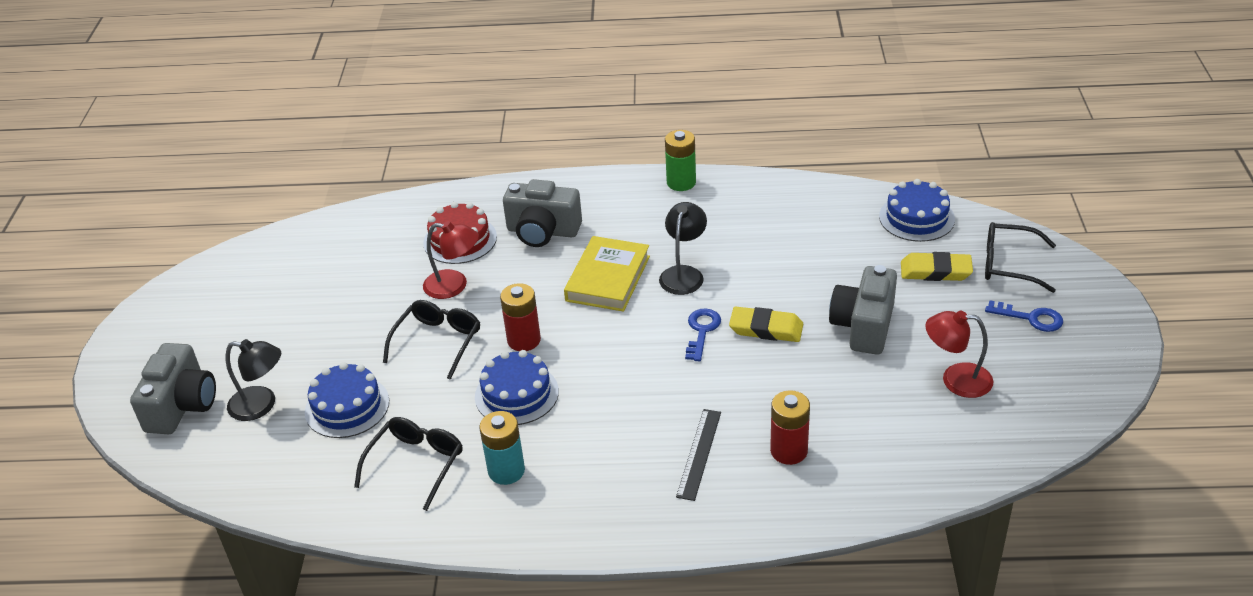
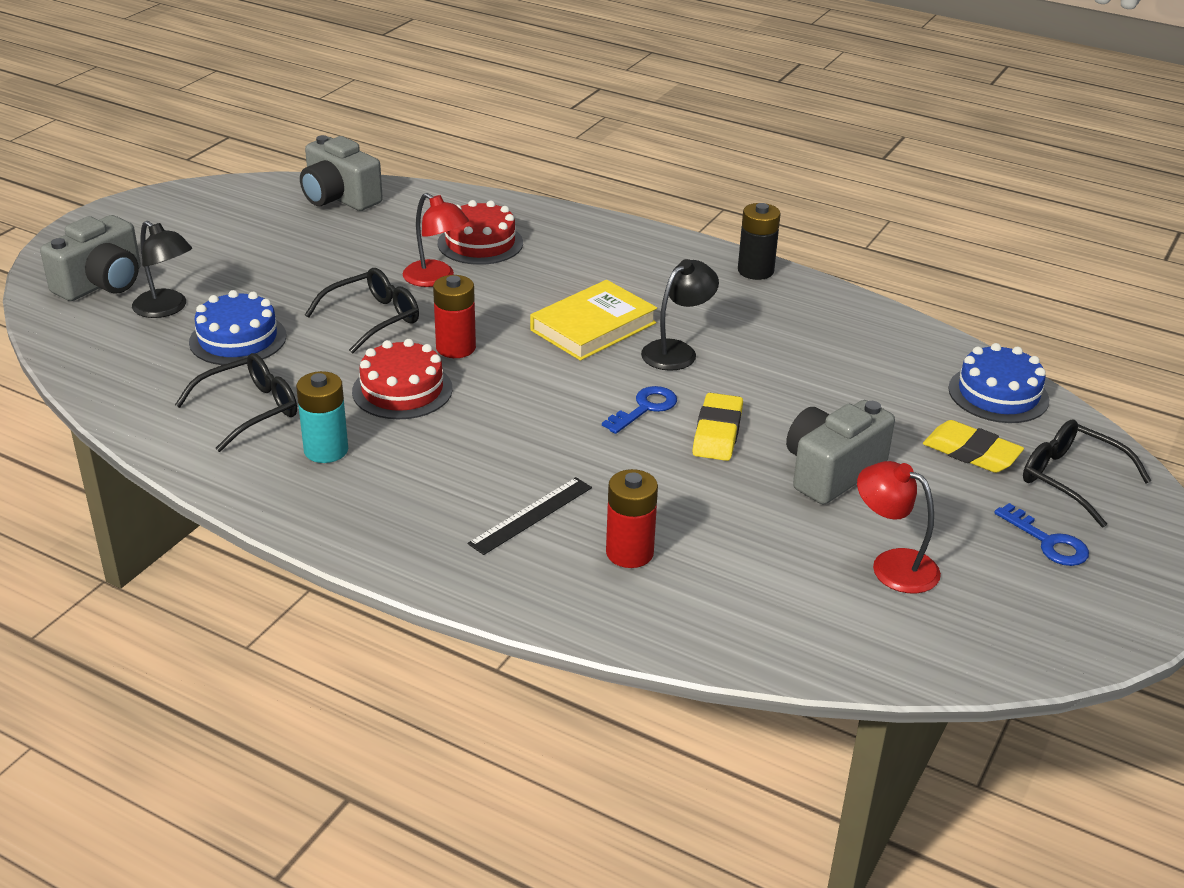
camera: 25 degrees right, 5 degrees down
blue cake [475,350,559,425] -> red cake [352,339,453,419]
grey camera [503,179,582,247] -> grey camera moved to [300,135,383,211]
green battery [665,130,696,191] -> black battery [738,203,781,280]
yellow eraser [729,307,803,342] -> yellow eraser turned 60 degrees clockwise [692,393,743,461]

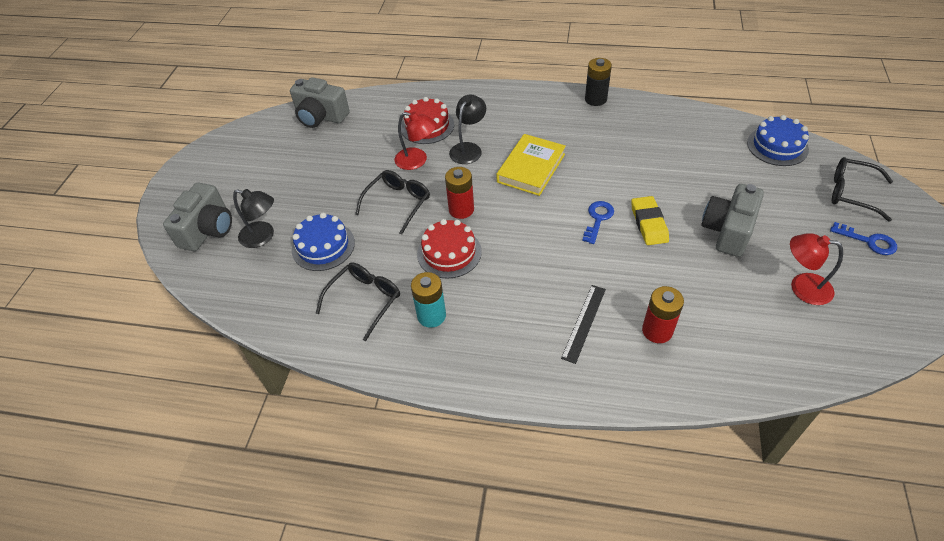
camera: 15 degrees left, 15 degrees up
black lamp [641,259,719,371] -> black lamp moved to [449,95,486,164]
yellow eraser [923,420,1024,473] -> none

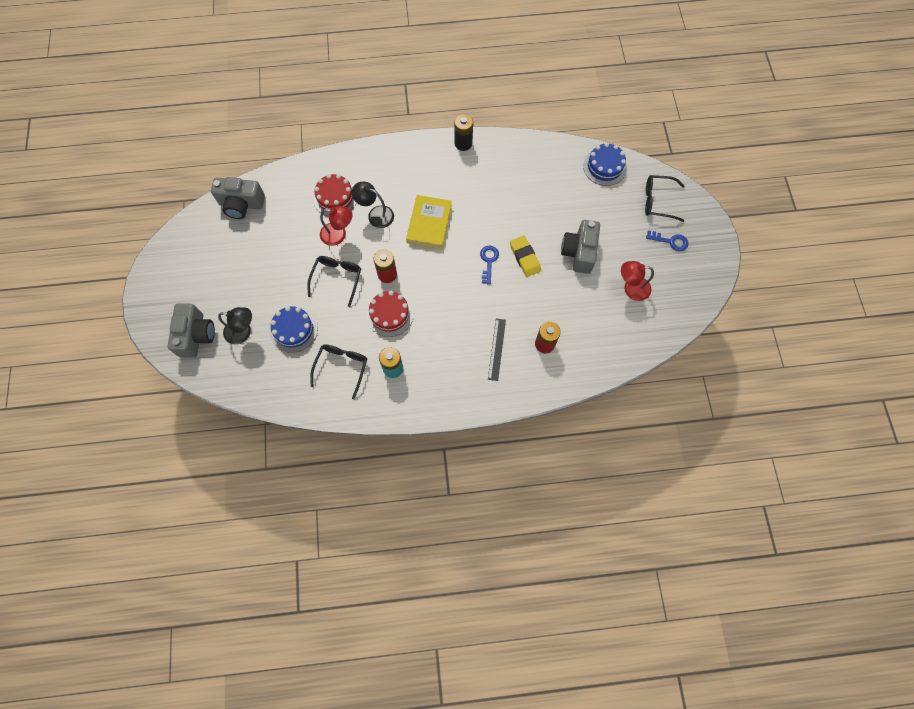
camera: 20 degrees left, 20 degrees up
black lamp [449,95,486,164] -> black lamp turned 75 degrees counterclockwise [352,182,394,228]

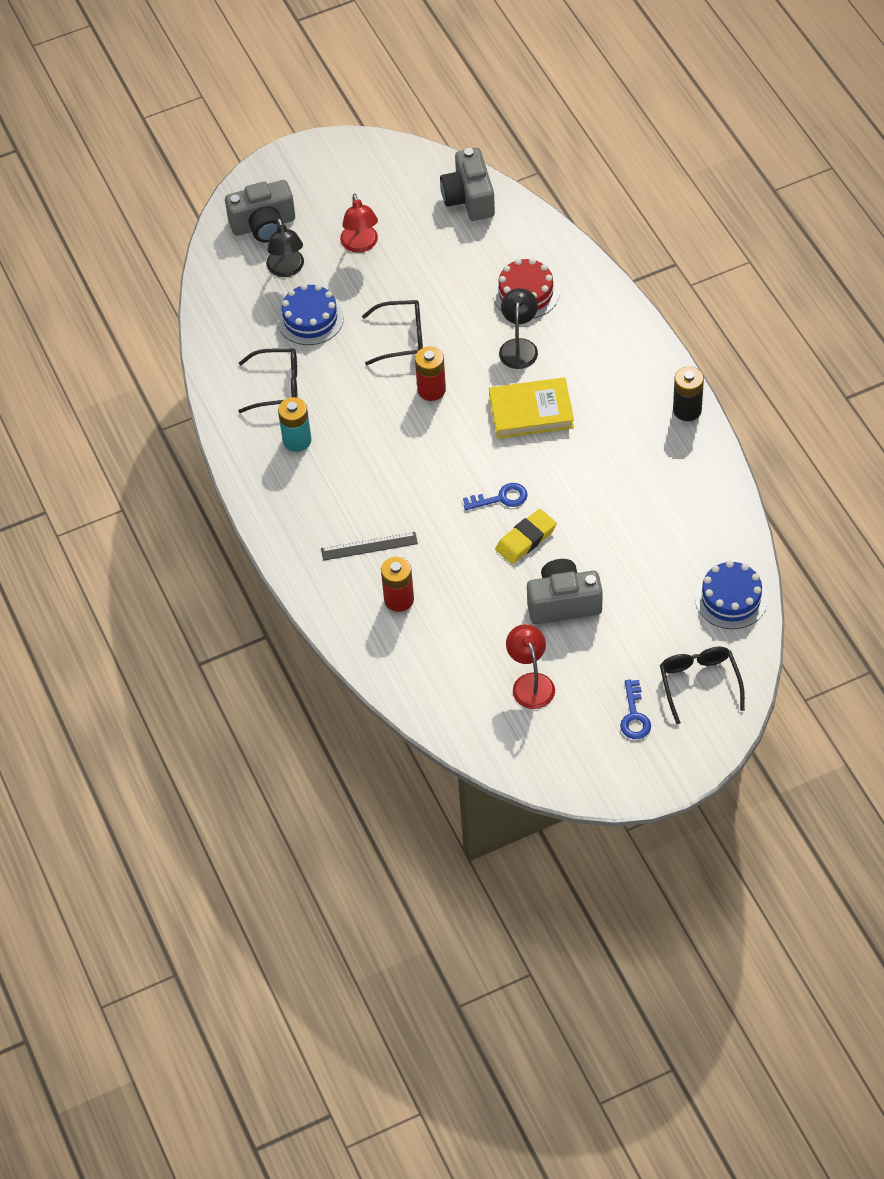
camera: 75 degrees right, 15 degrees down
red lamp [320,206,353,246] -> red lamp moved to [340,194,378,253]
red cake [366,291,414,337] -> none

